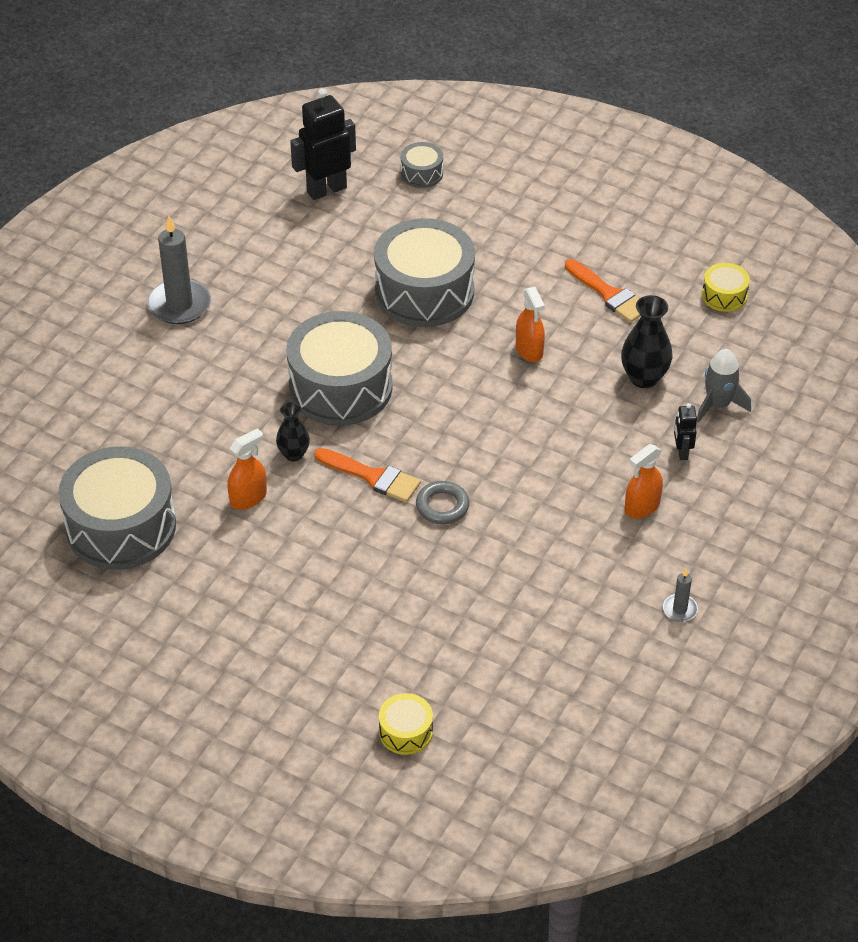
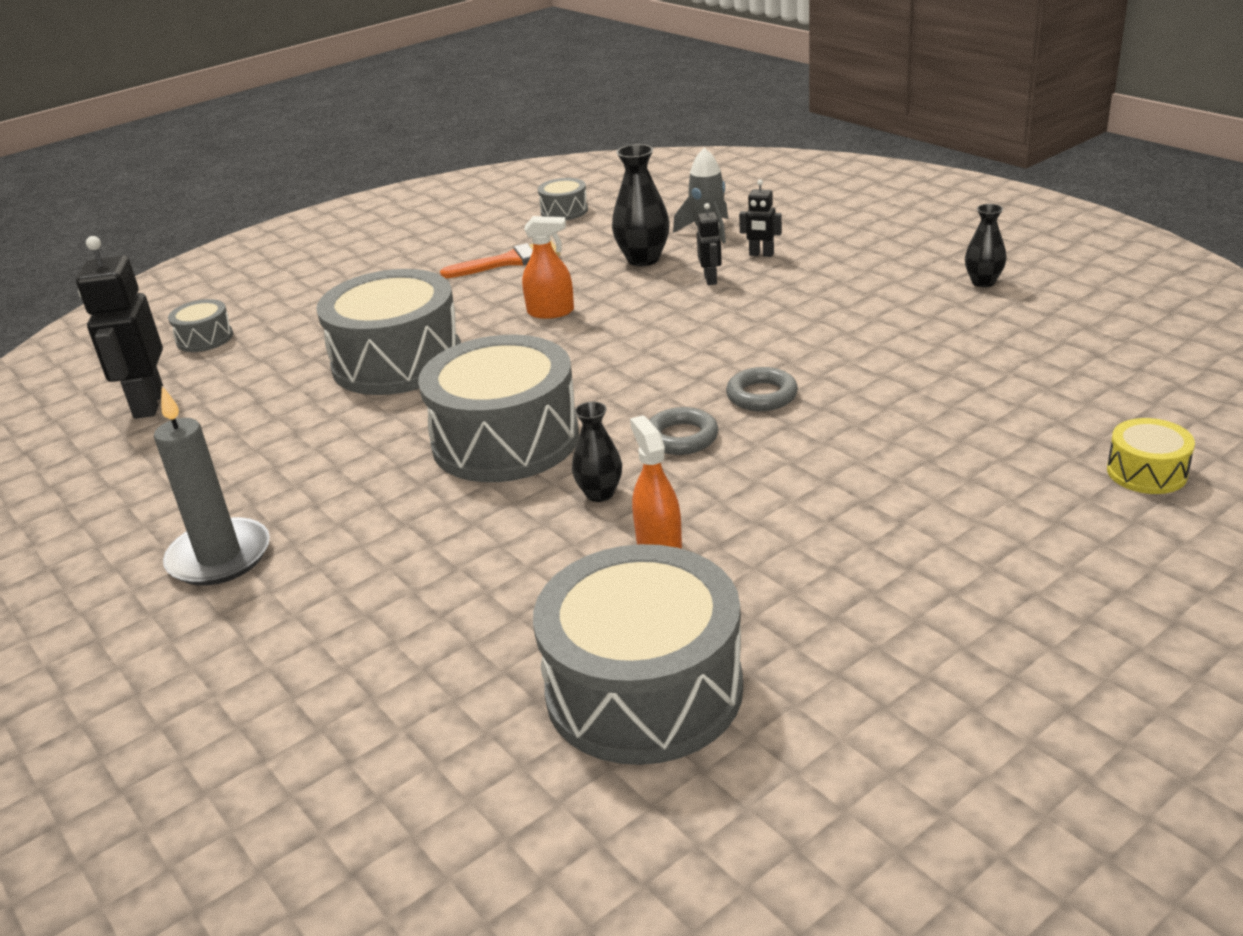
camera: 65 degrees left, 15 degrees down
orange brush [314,448,421,502] -> grey ring [649,407,718,455]
orange spray bottle [625,444,663,519] -> none
grey candle [663,569,698,622] -> black vase [965,204,1006,287]
yellow drum [702,263,750,312] -> grey drum [538,178,588,220]
none -> black robot [697,203,722,285]

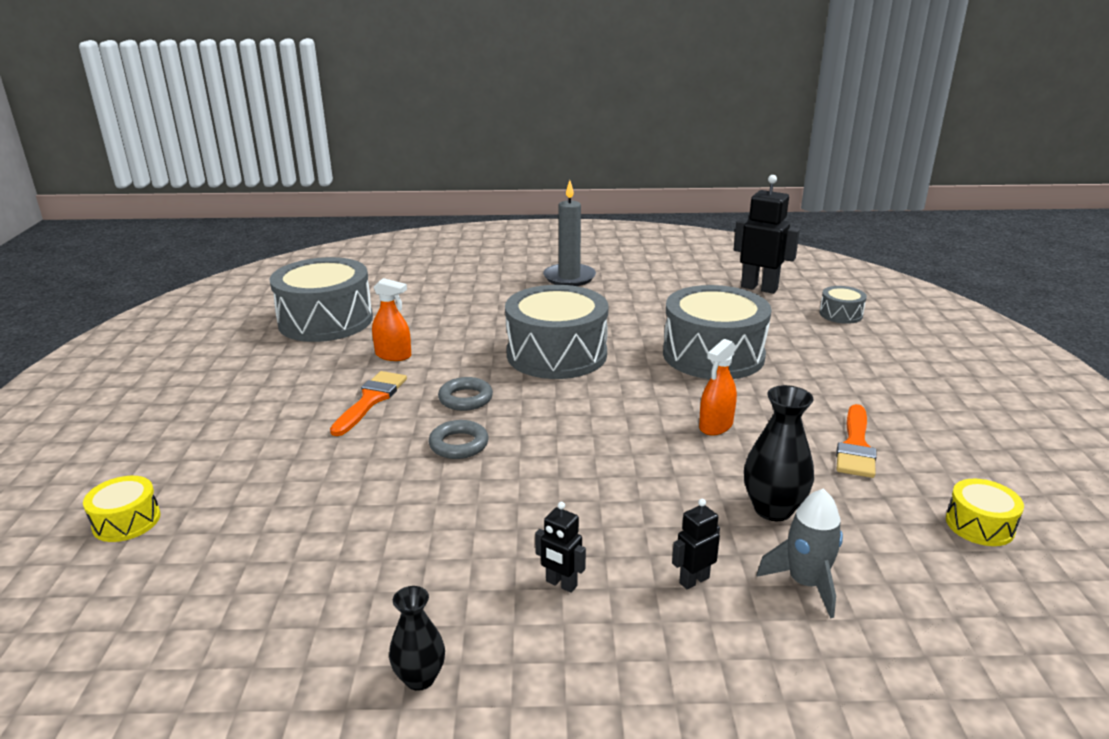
camera: 125 degrees right, 5 degrees down
grey drum [538,178,588,220] -> yellow drum [946,479,1024,546]
black vase [572,402,622,502] -> none
black robot [697,203,722,285] -> black robot moved to [535,502,586,593]
none -> orange brush [330,371,407,436]

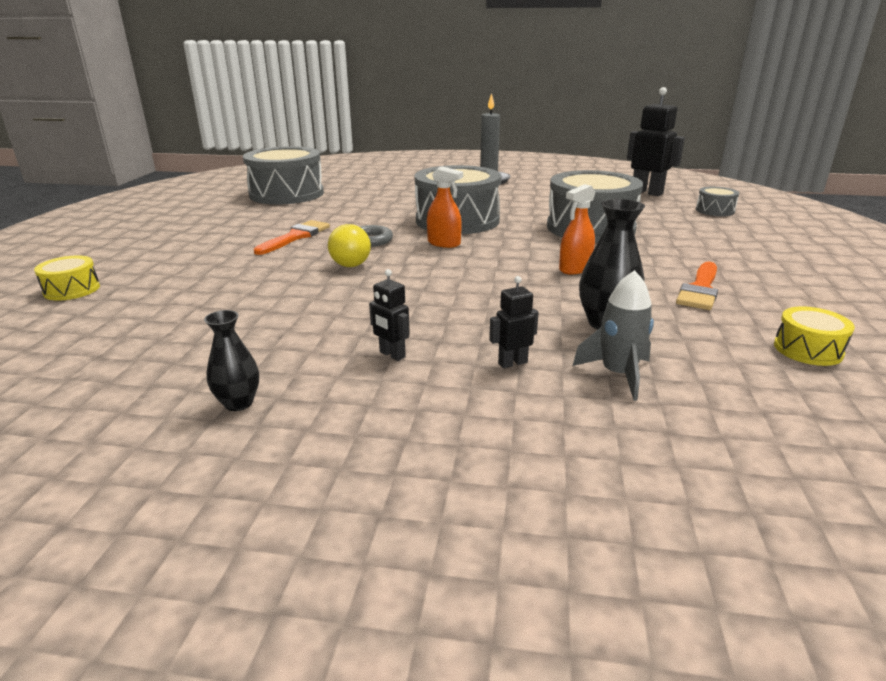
camera: 10 degrees right, 0 degrees up
orange spray bottle [372,278,411,361] -> orange spray bottle moved to [427,166,463,248]
grey ring [429,420,489,459] -> yellow ball [328,224,371,267]

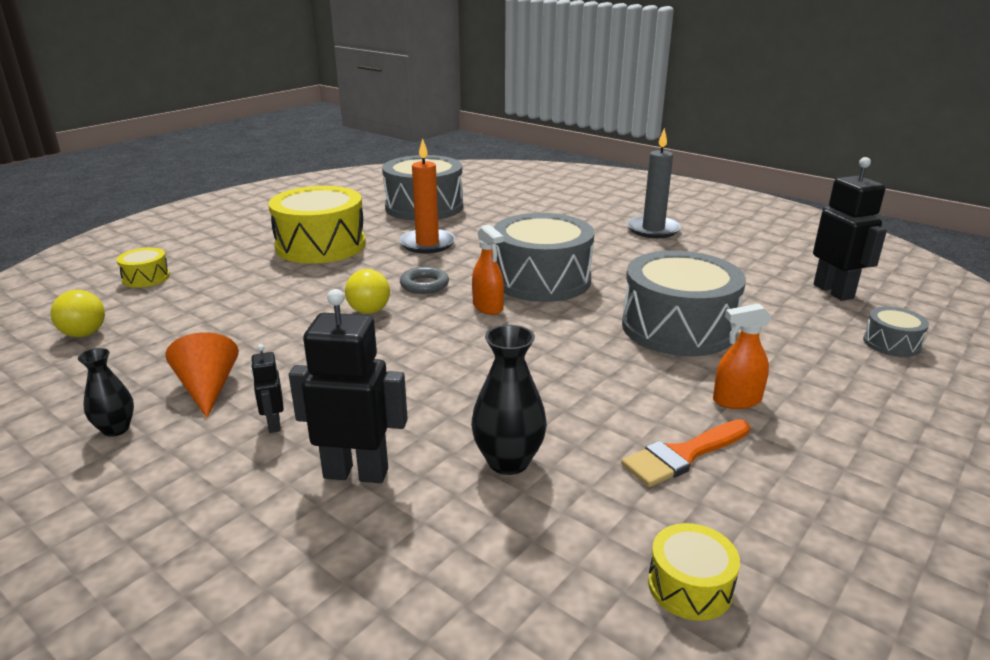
camera: 30 degrees right, 0 degrees up
orange brush [254,220,330,255] -> none
black robot [489,276,539,368] -> black robot [289,289,408,483], size x2.01
orange spray bottle [559,184,596,275] -> orange spray bottle moved to [713,303,772,409]
grey rocket [573,270,654,401] -> none
none -> yellow ball [51,290,105,337]
none -> orange cone [165,332,239,418]
none -> yellow drum [268,186,366,264]
none -> orange candle [399,138,455,253]

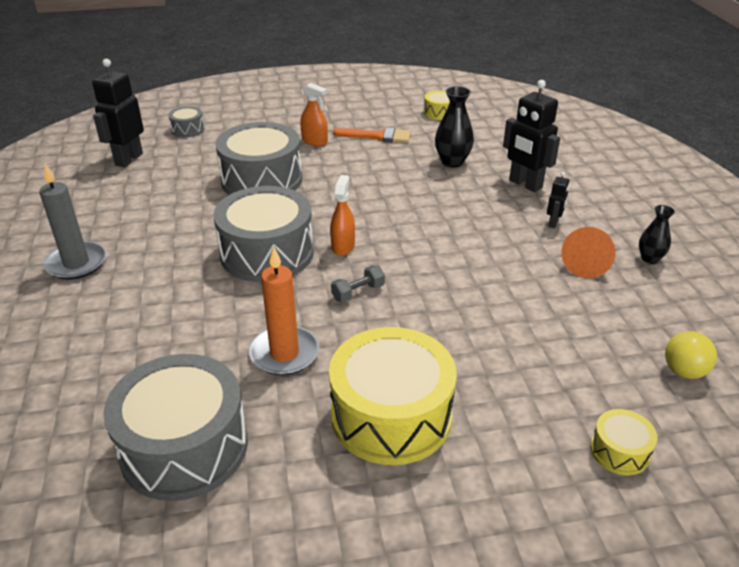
camera: 140 degrees left, 10 degrees up
yellow ball [345,269,390,314] -> none
grey ring [400,267,449,294] -> grey dumbbell [331,265,385,302]

